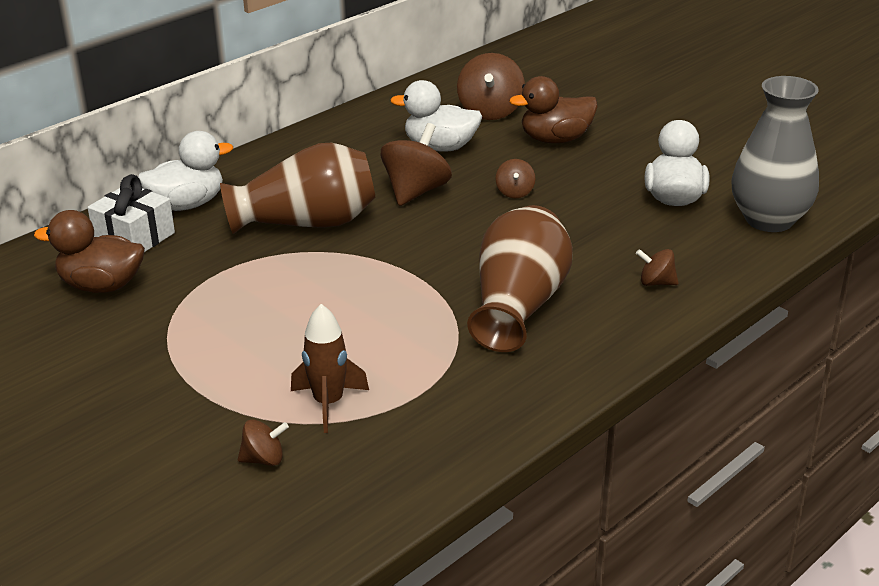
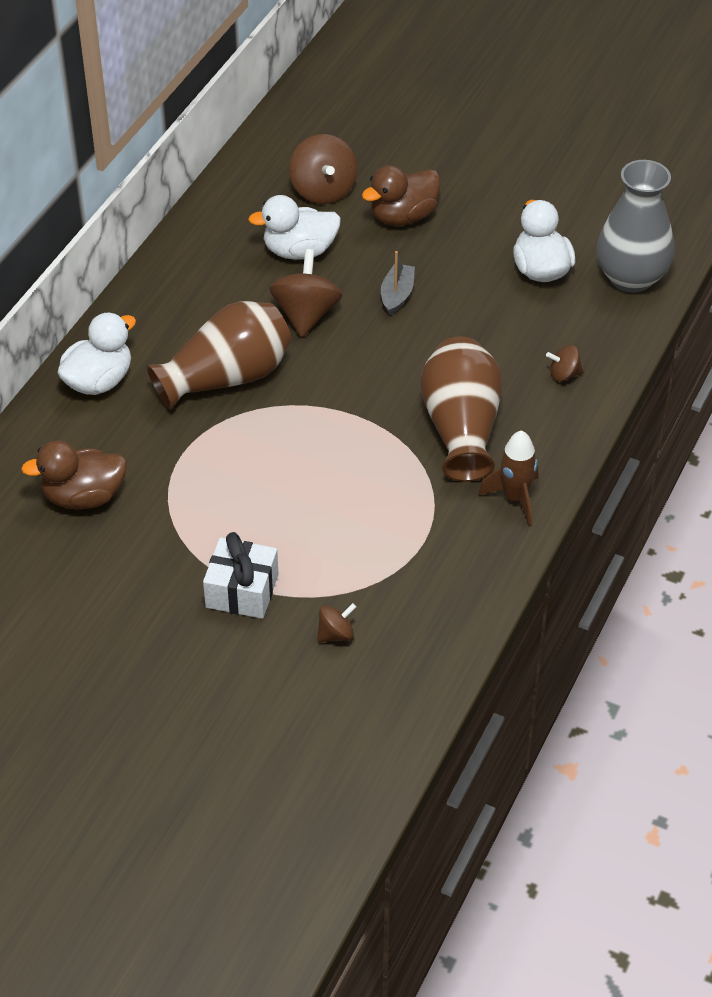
camera: 20 degrees left, 15 degrees up
white gift [87,174,175,252] -> white gift moved to [203,532,278,619]
brown rocket [291,304,369,433] -> brown rocket moved to [478,430,538,526]
brown spinning top [495,159,535,198] -> grey boat [381,251,415,316]

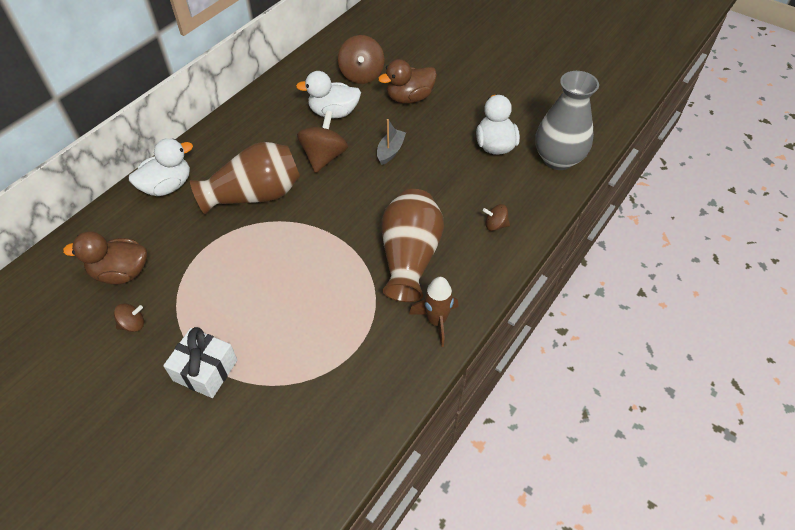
camera: 10 degrees right, 5 degrees up
brown spinning top [317,603,356,642] -> brown spinning top moved to [114,303,144,332]

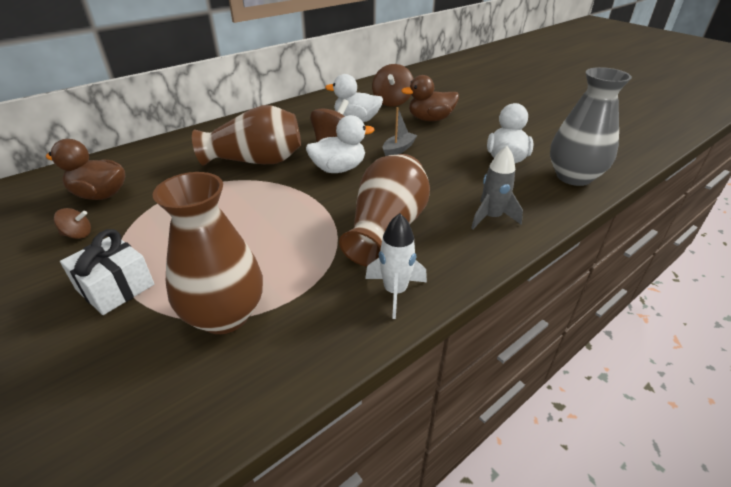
camera: 15 degrees right, 15 degrees down
white duck [129,138,193,196] -> white duck moved to [306,115,375,173]
brown rocket [409,277,458,347] -> white rocket [365,213,427,319]
brown spinning top [483,204,510,231] -> grey rocket [471,146,523,229]
none -> brown vase [153,172,263,334]

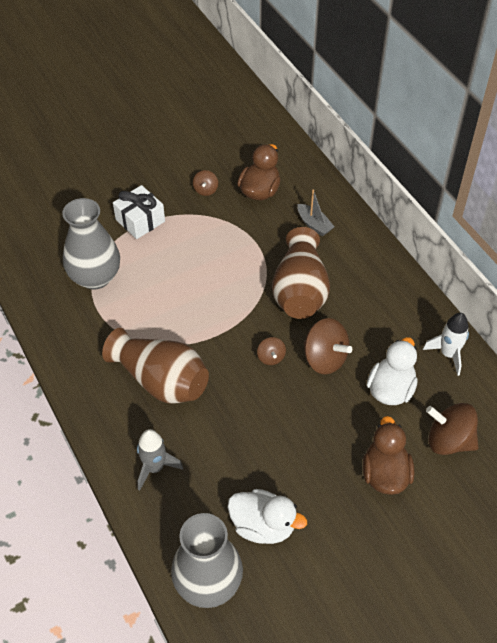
camera: 100 degrees right, 15 degrees up
brown vase [153,172,263,334] -> grey vase [62,198,120,290]
white duck [306,115,375,173] -> brown spinning top [257,337,286,365]
white rocket [365,213,427,319] -> white rocket moved to [423,313,469,376]
grey boat [383,107,417,156] -> grey boat moved to [297,189,335,236]

